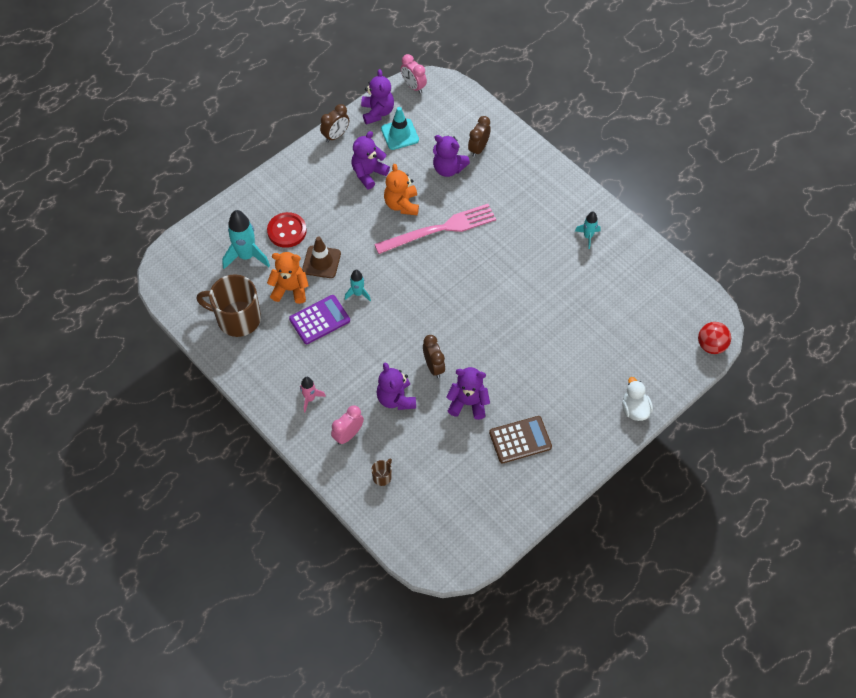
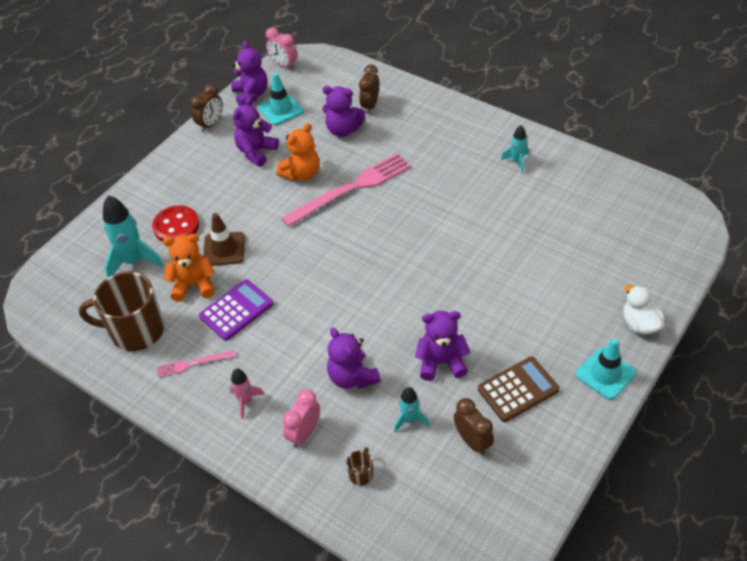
camera: 10 degrees left, 10 degrees down
turquoise rocket [345,270,371,301] -> turquoise rocket moved to [394,387,429,432]
orange teddy bear [384,164,419,215] -> orange teddy bear turned 120 degrees counterclockwise [276,123,319,181]
brown clock [423,335,445,378] -> brown clock moved to [454,398,494,455]
red ball [698,322,731,354] -> none
none -> pink fork [157,350,236,378]
none -> turquoise traffic cone [576,338,636,400]

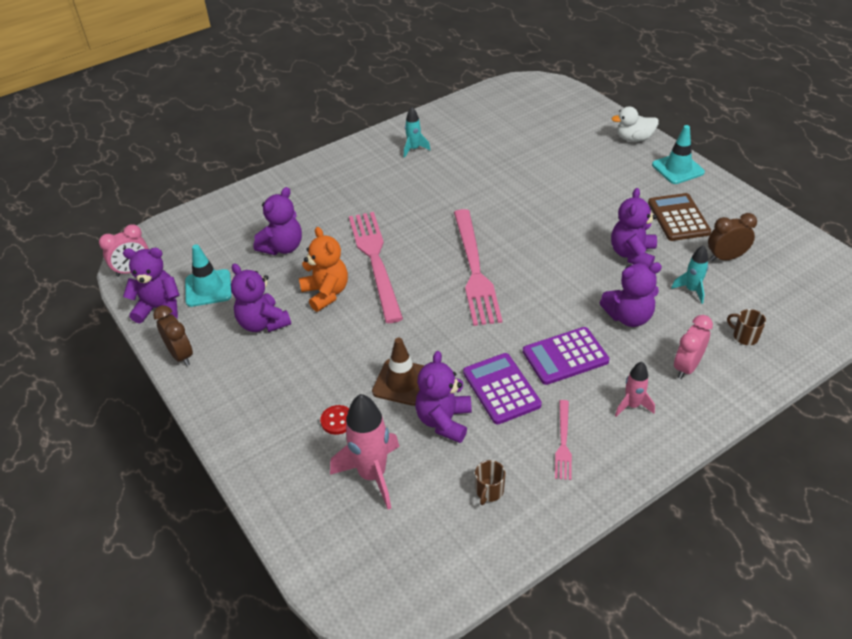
camera: 70 degrees left, 5 degrees down
brown mug [79,272,164,351] -> brown mug [475,460,506,505], size x0.41
turquoise rocket [103,195,164,278] -> pink rocket [330,394,400,510]
red button [152,206,199,242] -> red button [320,405,349,435], size x0.55
orange teddy bear [163,234,215,302] -> purple teddy bear [415,351,472,443]
pink clock [282,389,320,448] -> pink clock turned 75 degrees clockwise [674,315,713,379]
brown clock [359,65,379,114] -> none
none -> pink fork [454,209,502,326]
none -> purple calculator [523,327,610,385]

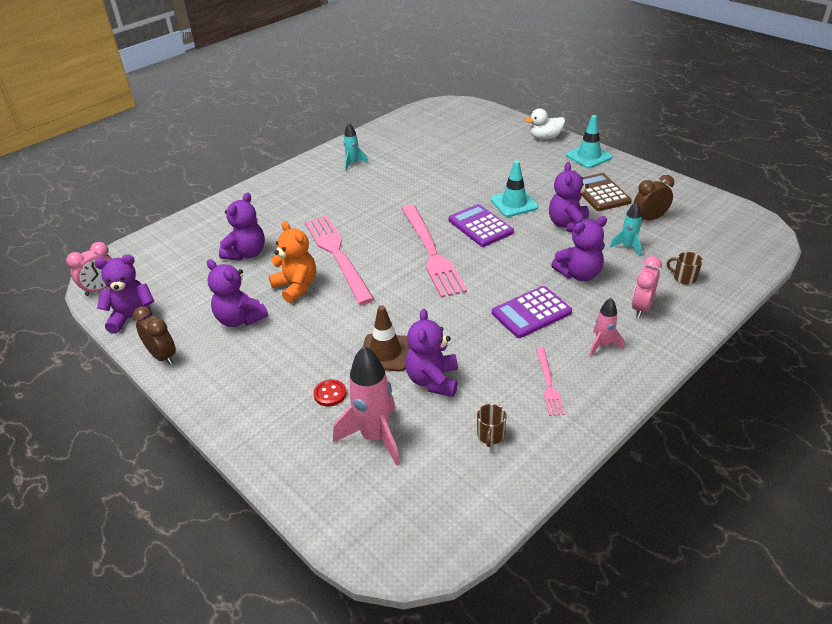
camera: 10 degrees left, 5 degrees down
turquoise traffic cone [185,244,232,307] -> turquoise traffic cone moved to [491,160,538,217]
purple calculator [463,353,542,425] -> purple calculator moved to [448,204,514,247]

